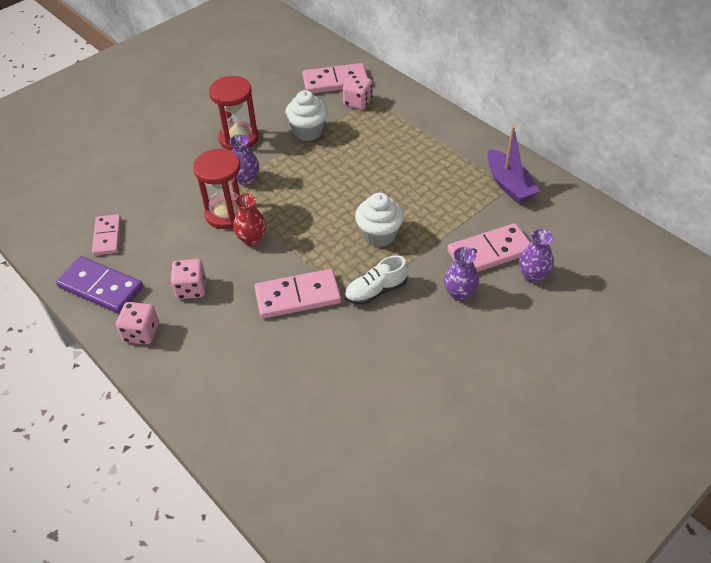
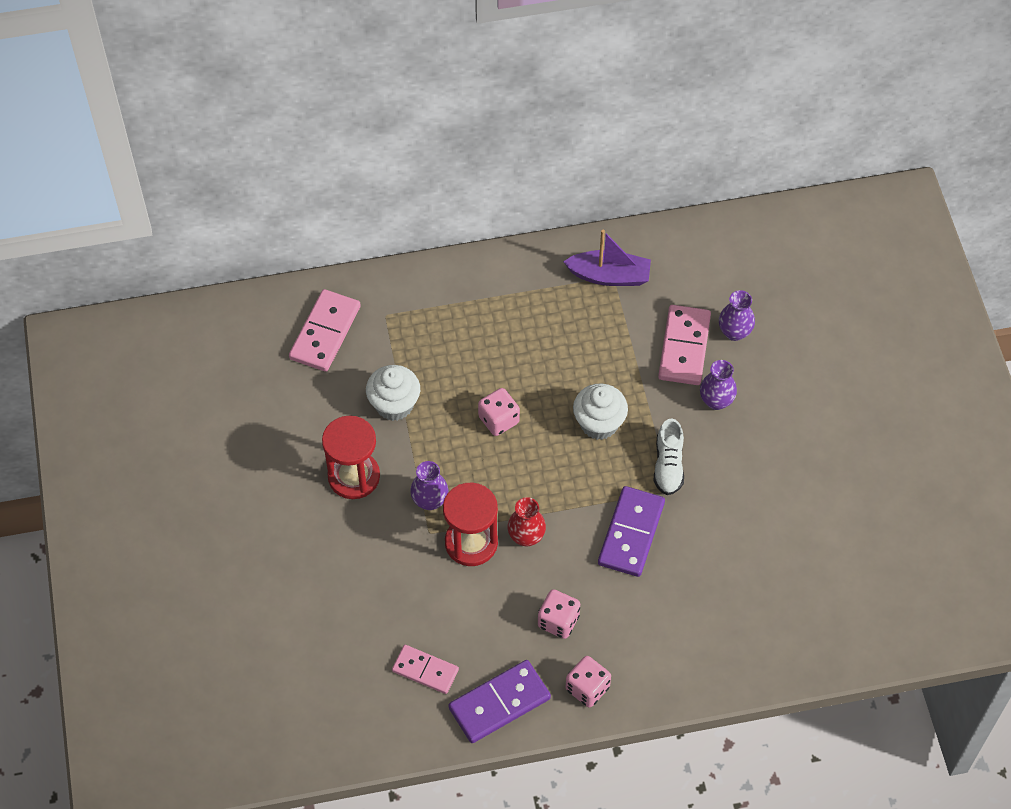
camera: 60 degrees left, 10 degrees up
pink domino [254,269,341,319] -> purple domino [598,486,665,577]
pink dice [343,75,373,110] -> pink dice moved to [478,388,520,436]

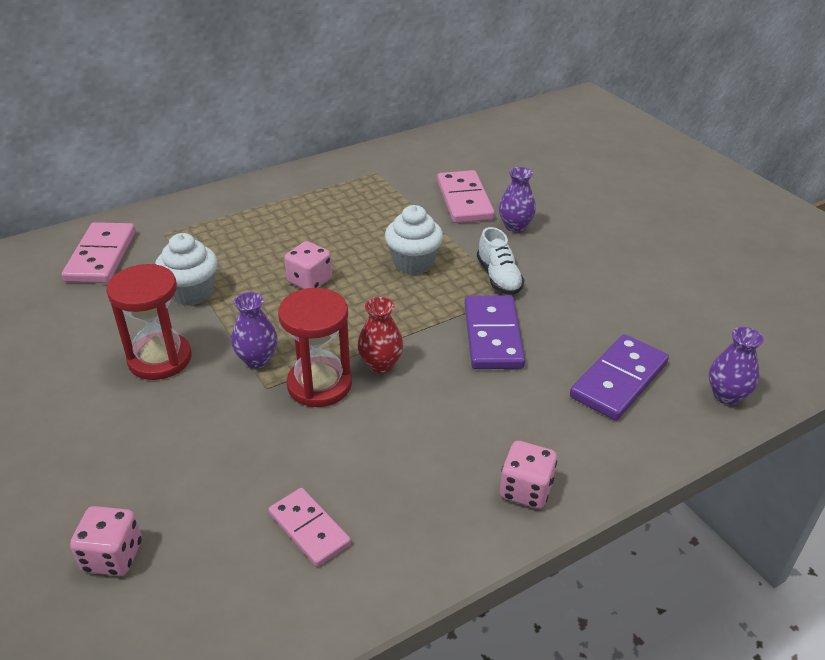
camera: 20 degrees left, 20 degrees down
pink domino [392,645,459,694] -> pink domino turned 45 degrees clockwise [268,488,351,567]
purple domino [448,660,551,743] -> purple domino moved to [570,334,669,420]
pink dice [538,589,580,639] -> pink dice moved to [70,506,142,576]
purple boat [563,230,651,286] -> none
purple vase [719,290,755,341] -> purple vase moved to [709,327,764,405]

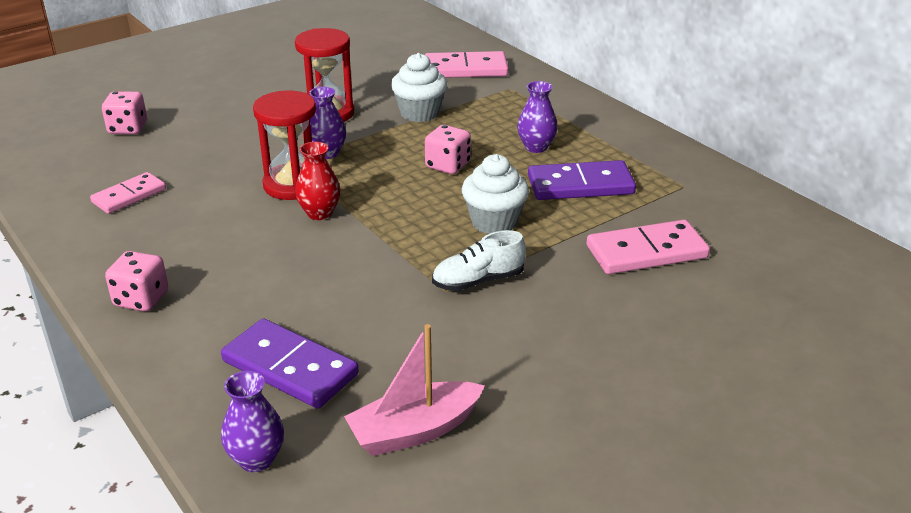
camera: 85 degrees right, 5 degrees down
purple domino [465,295,525,369] -> purple domino moved to [528,160,636,200]
purple vase [499,167,536,232] -> purple vase moved to [517,81,558,153]
none -> pink boat [344,324,485,456]

